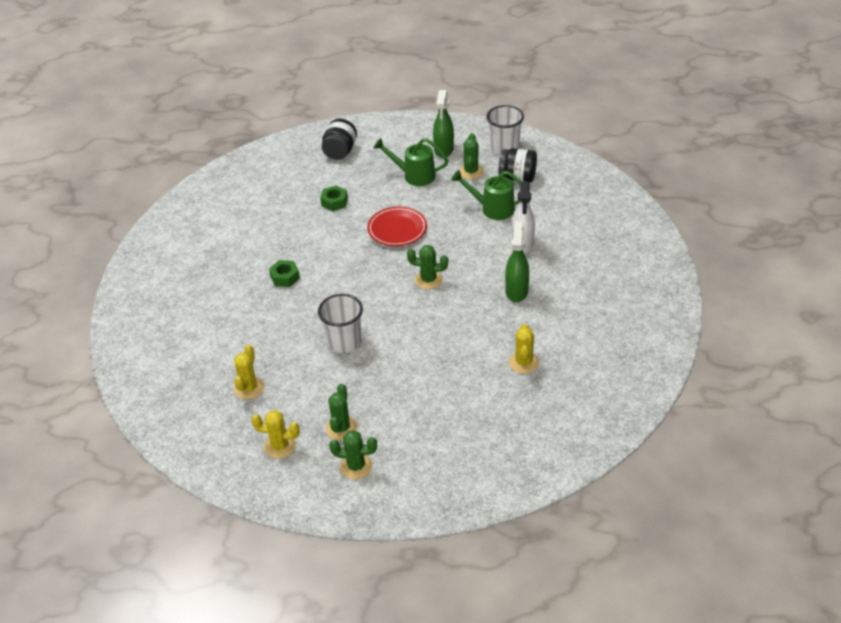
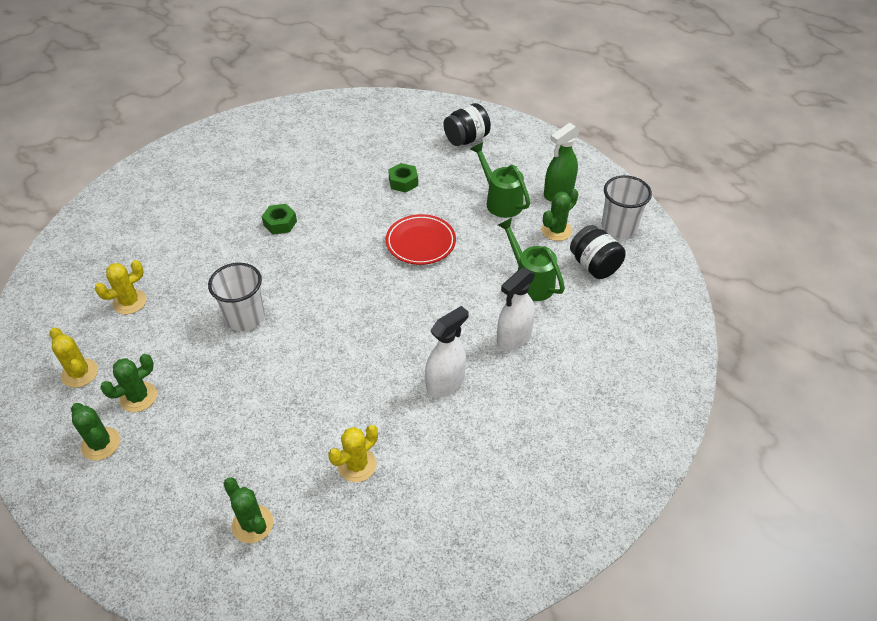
camera: 40 degrees right, 5 degrees up
green cactus [407,245,448,289] -> green cactus moved to [223,477,273,543]
green spray bottle [505,221,529,302] -> white spray bottle [425,306,469,398]

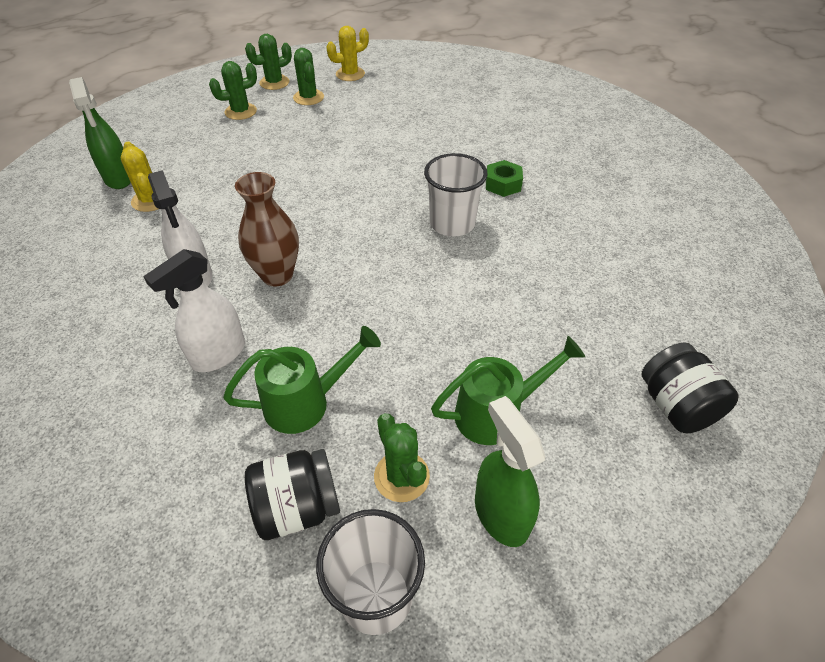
camera: 105 degrees right, 0 degrees up
yellow cactus [95,260,147,314] -> none
white cup [208,263,265,331] -> white cup moved to [424,153,488,236]
green cactus [223,477,273,543] -> green cactus moved to [209,61,257,120]
red plate [386,214,456,265] -> none
green nut [388,163,418,193] -> none
white spray bottle [497,267,535,350] -> white spray bottle turned 105 degrees counterclockwise [143,249,245,372]
none -> green spray bottle [69,77,131,189]
none -> brown vase [235,172,299,287]

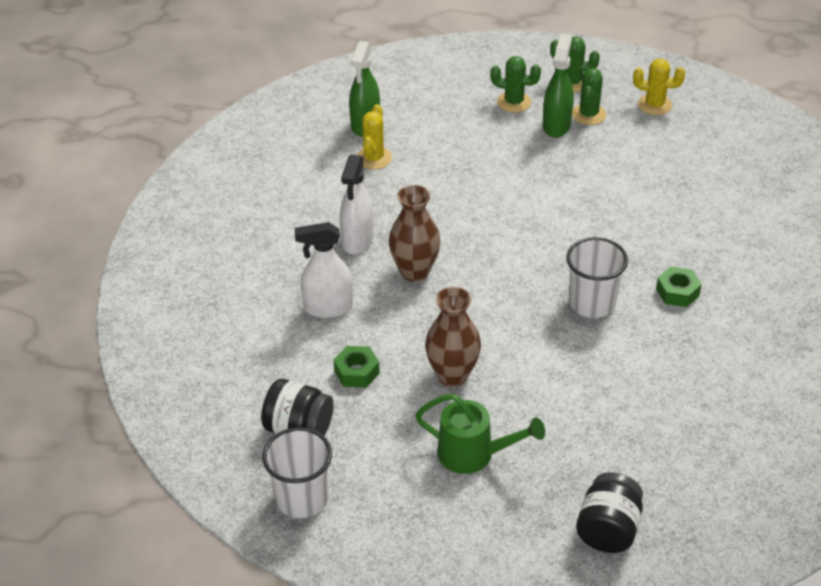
camera: 40 degrees right, 5 degrees down
green watering can [223,326,381,434] -> green nut [333,346,380,388]
green cactus [374,413,430,502] -> none
green spray bottle [475,396,545,547] -> green spray bottle moved to [543,34,574,138]
none -> brown vase [425,287,481,387]

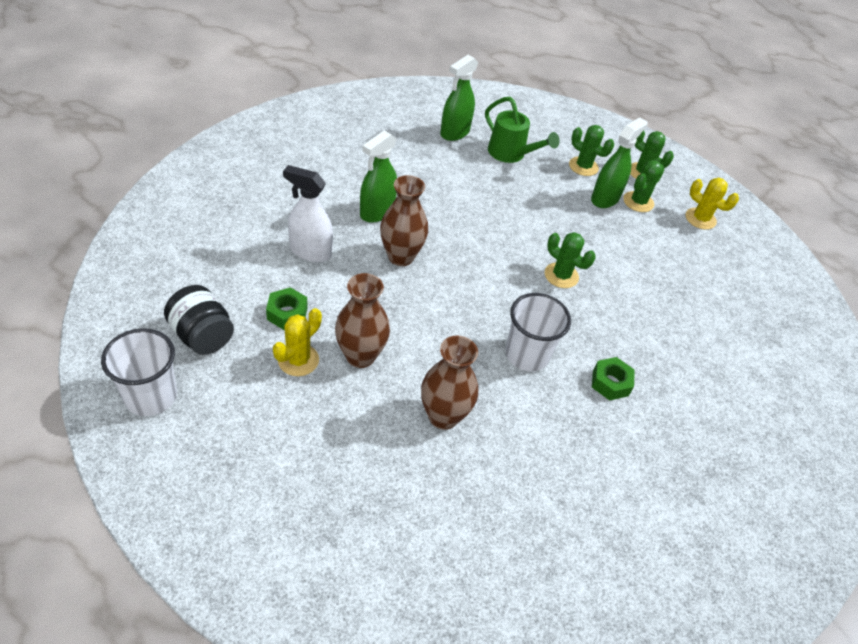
camera: 20 degrees right, 5 degrees up
white spray bottle [340,154,373,254] -> green spray bottle [360,130,397,223]
yellow cactus [357,104,392,169] -> yellow cactus moved to [273,308,322,376]
green watering can [415,394,545,474] -> green watering can moved to [485,97,560,163]
black jar [576,472,643,553] -> none
none -> brown vase [421,335,478,430]
none -> green cactus [545,232,595,288]

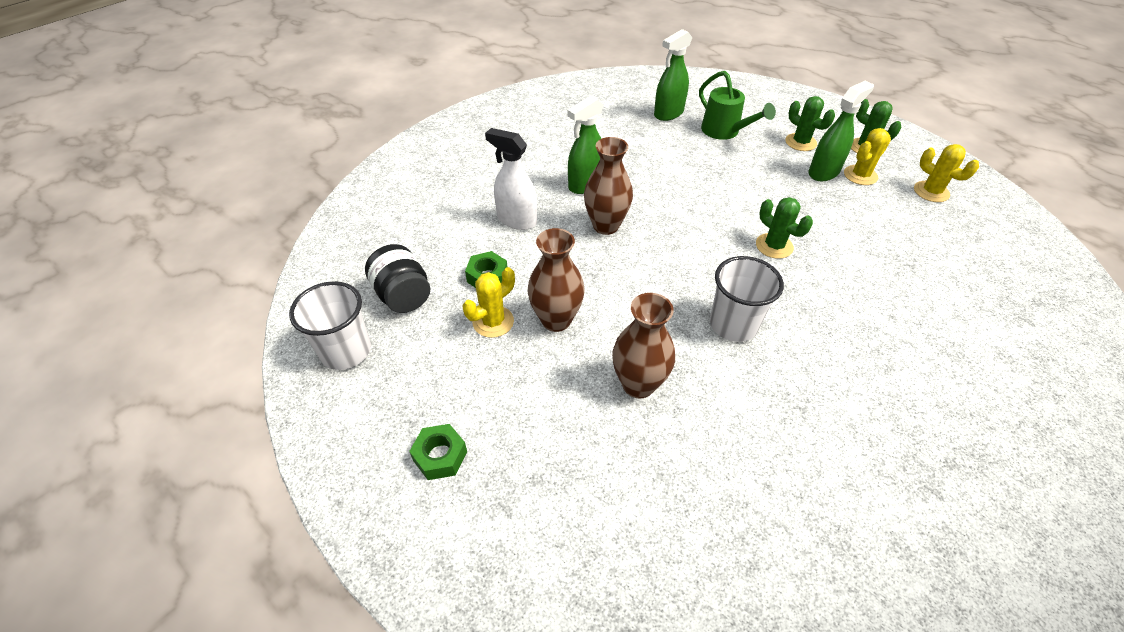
camera: 15 degrees right, 0 degrees up
green nut [592,357,635,401] -> green nut moved to [409,424,467,480]
green cactus [623,160,664,212] -> yellow cactus [844,128,891,185]

